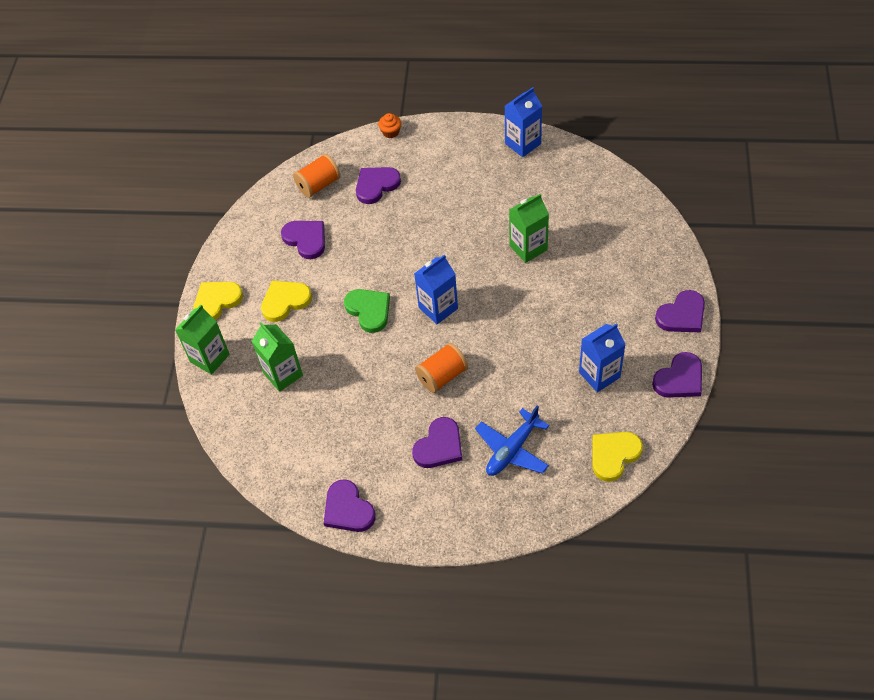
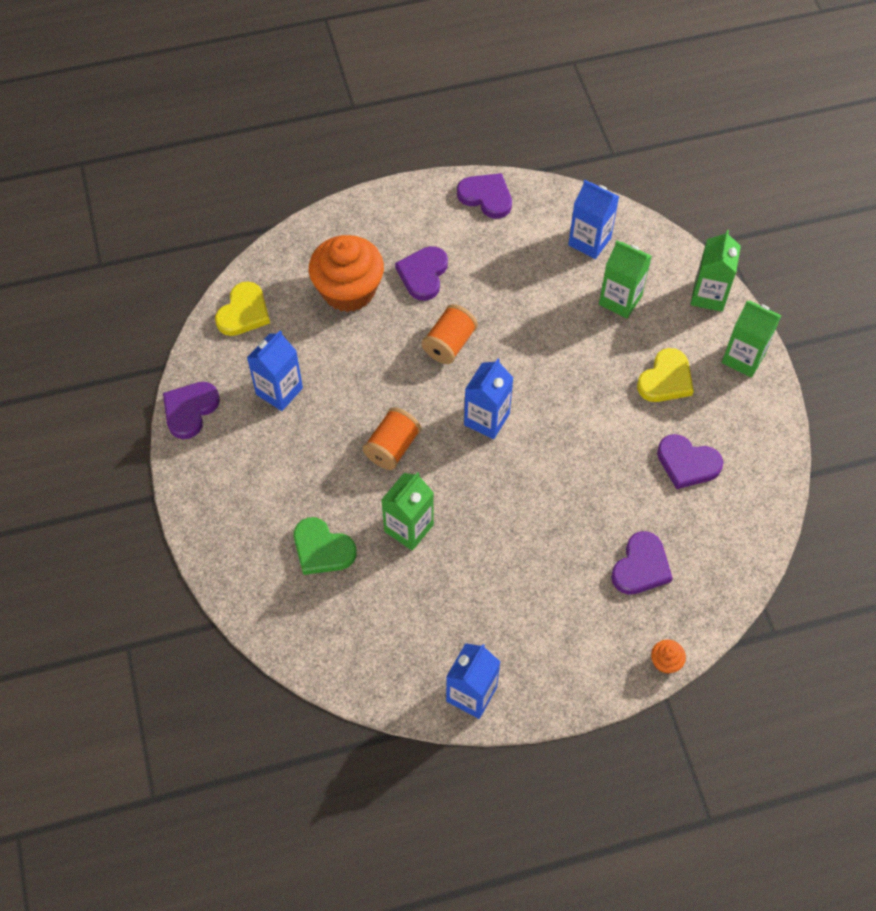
camera: 155 degrees right, 5 degrees up
yellow heart [193,282,243,320] -> green carton [722,300,782,378]
orange spool [293,154,341,198] -> orange spool moved to [363,407,421,470]
green heart [344,289,390,333] -> green heart moved to [294,517,357,575]
blue plane [475,405,549,476] -> orange cupcake [309,235,384,312]
purple heart [655,290,705,332] -> none
none -> blue carton [568,180,619,259]

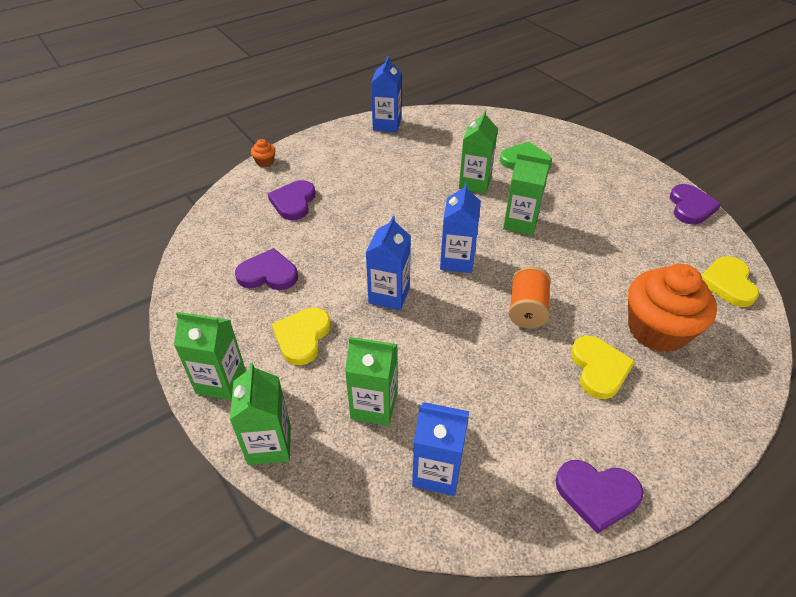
camera: 160 degrees right, 15 degrees down
blue carton [247,330,303,411] -> blue carton moved to [366,216,411,310]
orange spool [363,407,421,470] -> green carton [503,153,550,236]
purple heart [395,246,448,301] -> yellow heart [571,336,635,399]

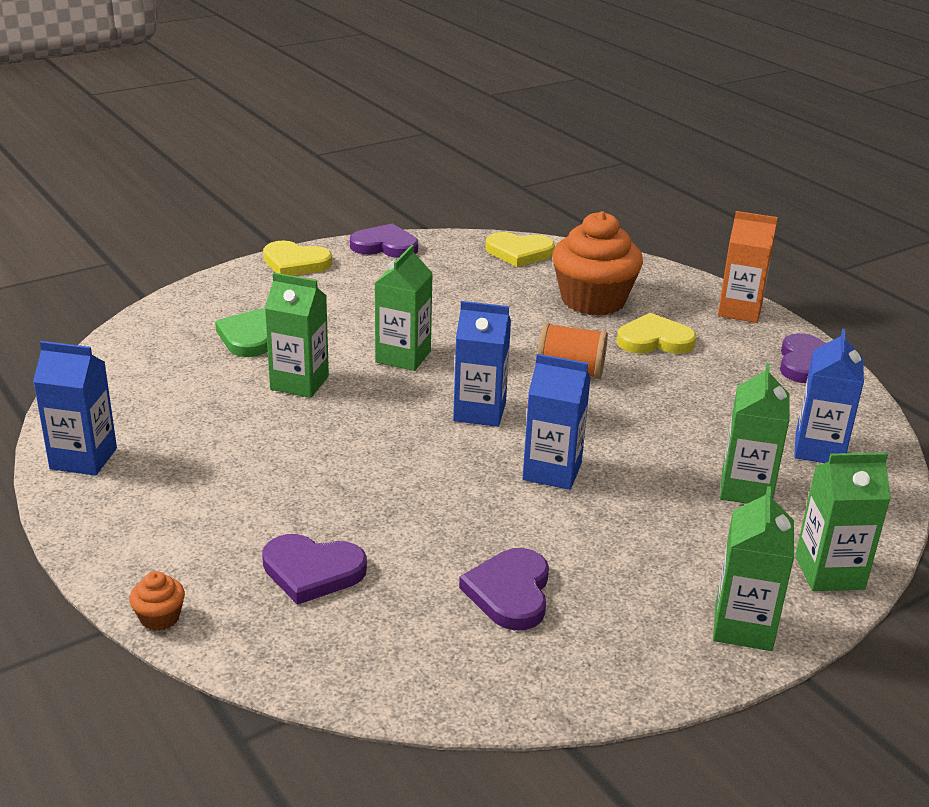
camera: 90 degrees left, 15 degrees down
yellow heart [272,308,331,365] -> yellow heart moved to [263,241,332,276]
none -> orange carton [718,211,778,323]

